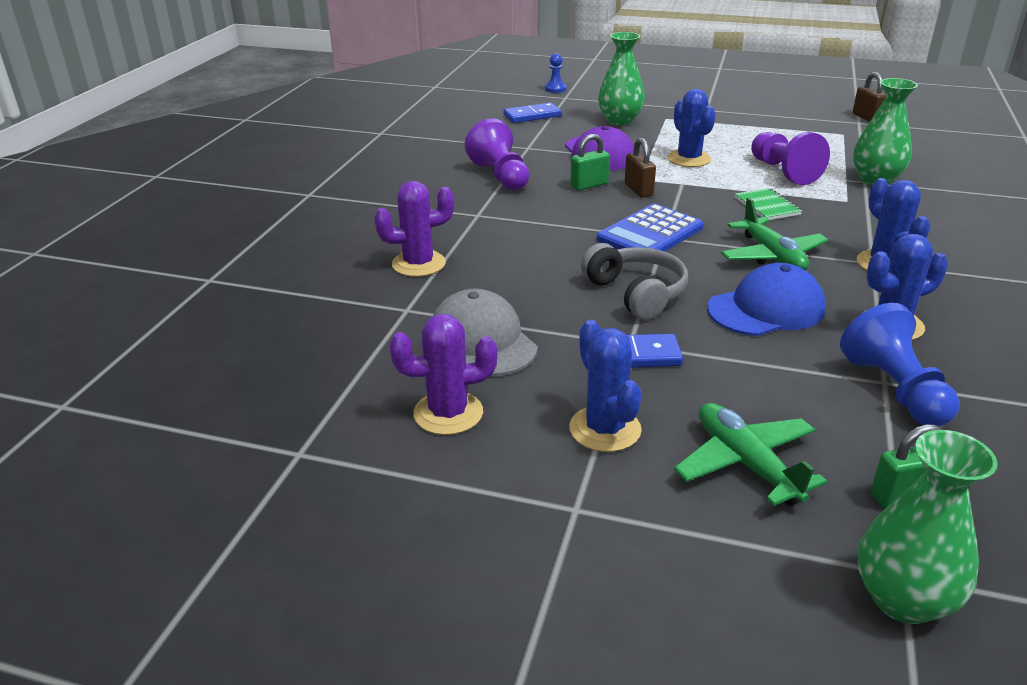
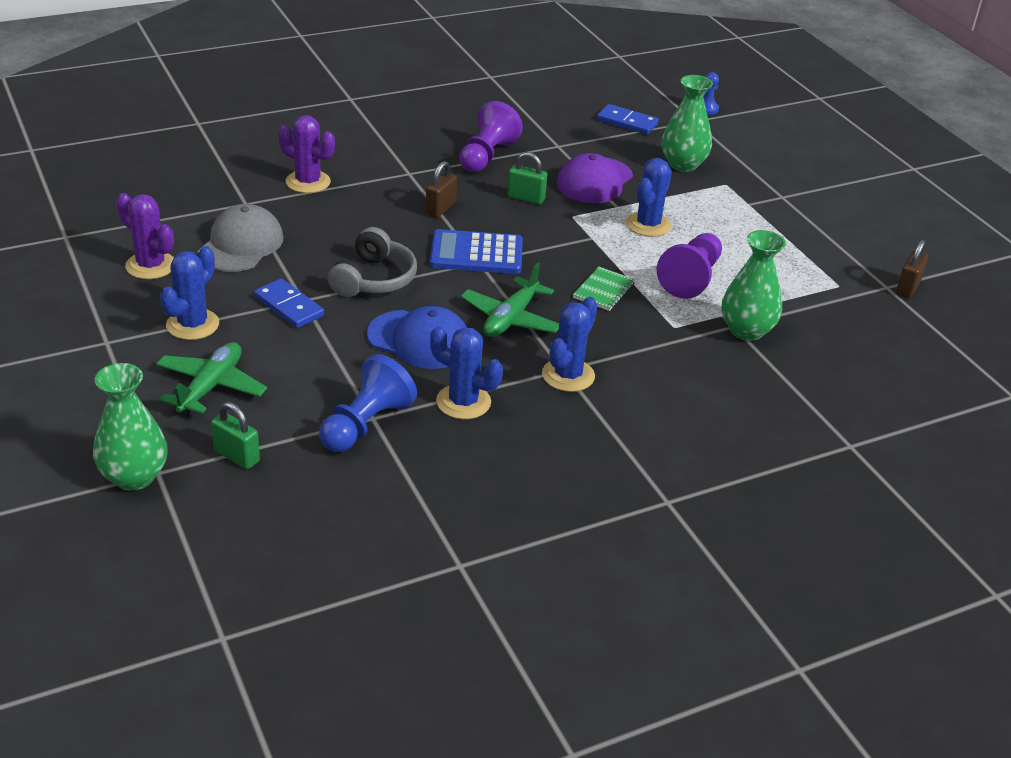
camera: 45 degrees right, 5 degrees up
brown padlock [624,138,656,198] -> brown padlock moved to [426,161,457,218]

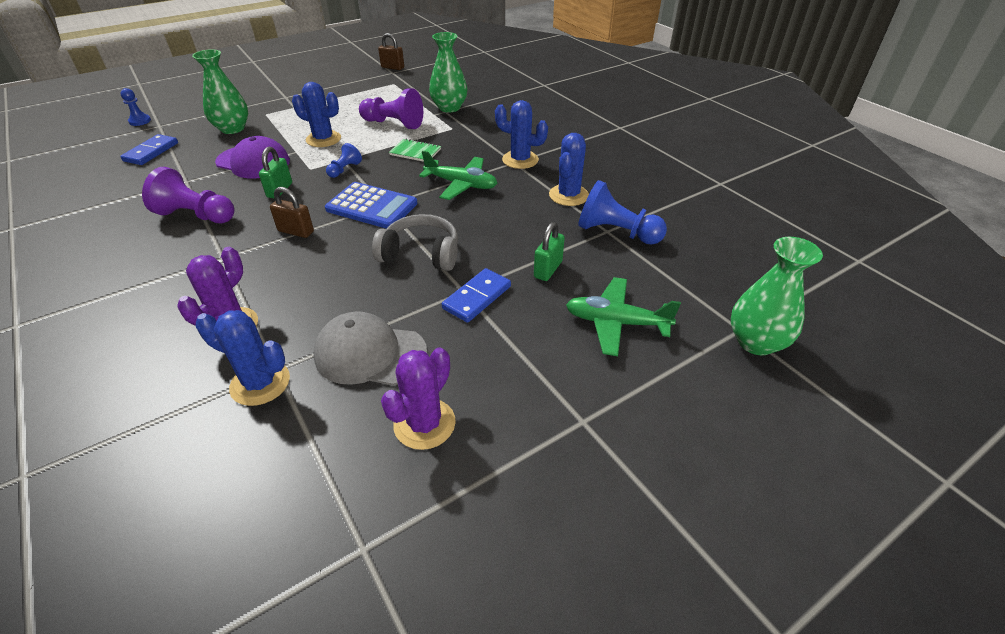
camera: 95 degrees left, 5 degrees up
blue cactus [160,246,219,340] -> blue cactus moved to [195,310,290,406]
green padlock [211,402,260,469] -> green padlock moved to [534,222,565,281]
blue cap [367,306,466,369] -> none
blue calculator [430,229,523,274] -> blue calculator turned 60 degrees counterclockwise [325,182,417,229]
none -> blue pawn [326,143,362,178]

